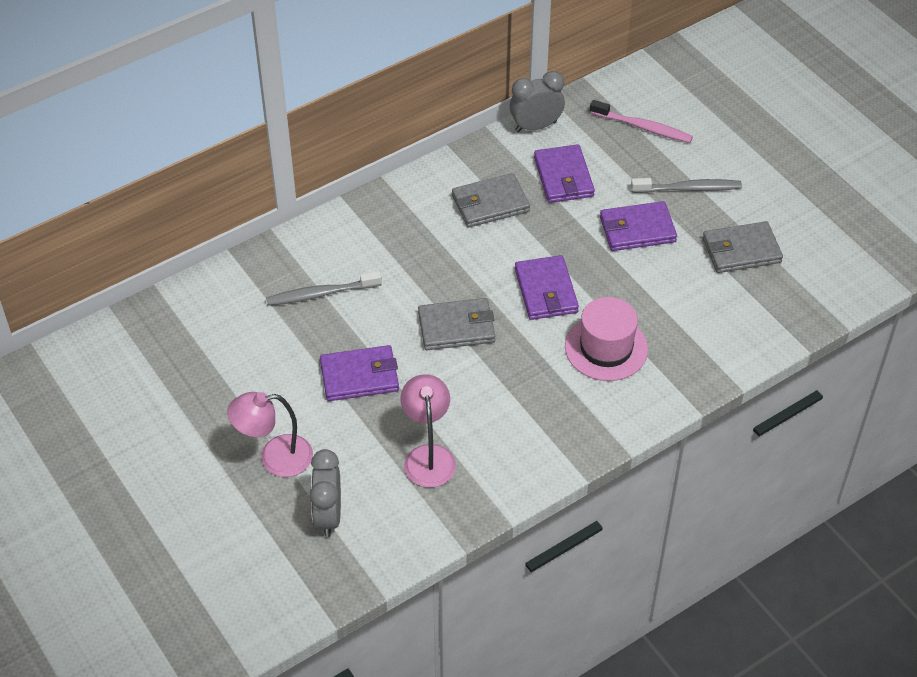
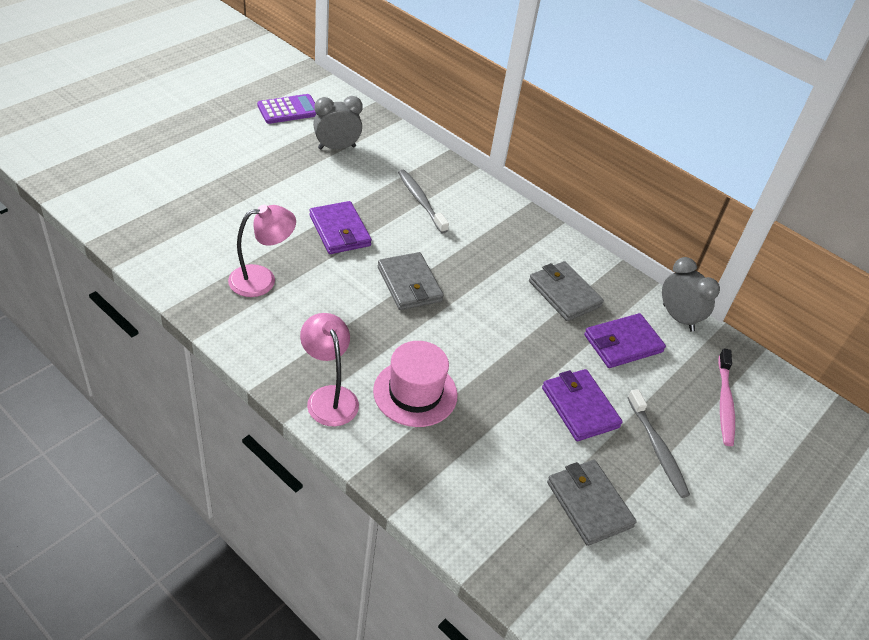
camera: 70 degrees right, 5 degrees down
pink lamp [227,392,313,477] -> pink lamp moved to [300,313,359,426]
grey clock [309,449,341,537] -> grey clock moved to [313,96,363,150]
purple wallet [515,255,579,320] -> none
none -> purple calculator [257,94,316,124]

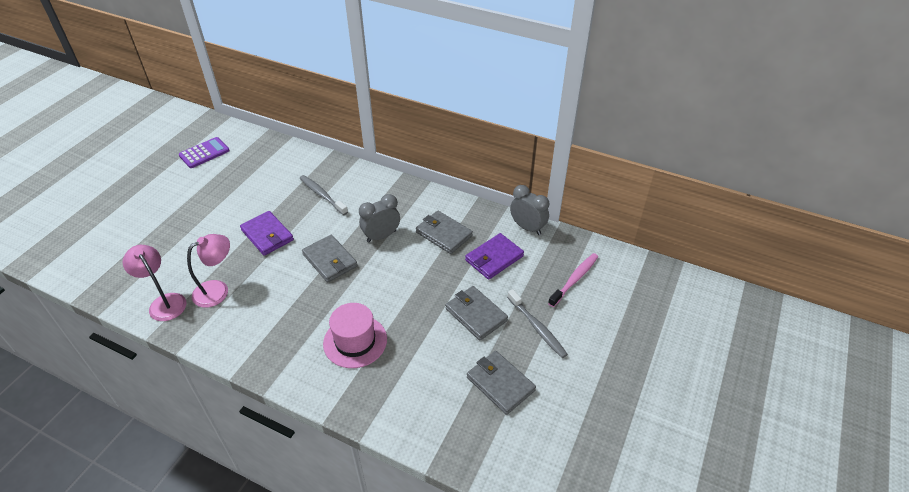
camera: 10 degrees left, 0 degrees up
pink lamp [300,313,359,426] -> pink lamp moved to [122,245,186,321]
grey clock [313,96,363,150] -> grey clock moved to [359,194,400,242]
purple wallet [542,369,622,441] -> grey wallet [445,286,508,340]
pink toothbrush [718,348,735,446] -> pink toothbrush turned 135 degrees counterclockwise [548,253,598,307]

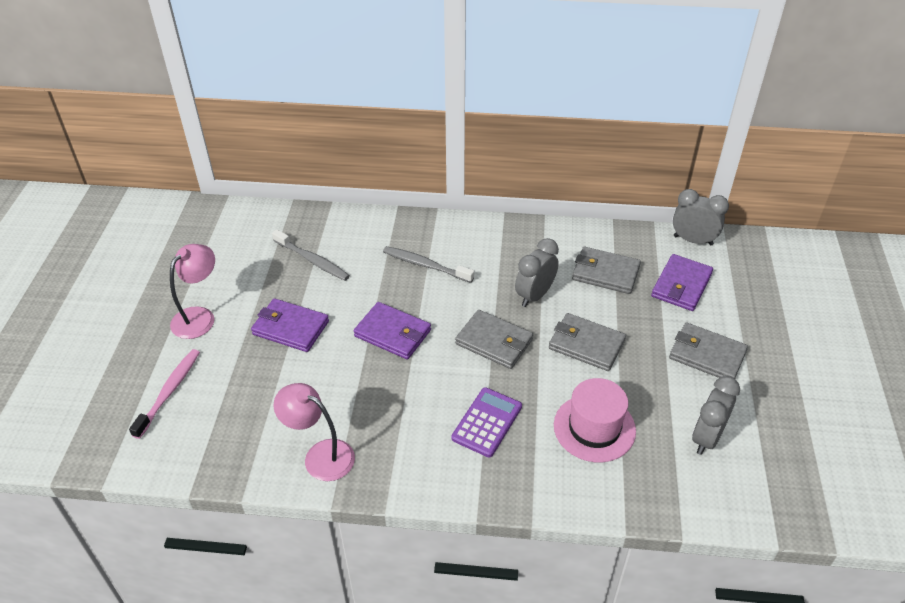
camera: 20 degrees left, 0 degrees up
purple calculator [179,137,230,168] -> purple calculator moved to [451,387,522,457]
pink lamp [187,234,230,308] -> pink lamp moved to [170,244,215,339]
grey wallet [467,351,536,415] -> grey wallet moved to [549,313,626,371]
grey toothbrush [507,289,568,358] -> grey toothbrush moved to [272,229,350,281]
pink toothbrush [548,253,598,307] -> pink toothbrush moved to [129,349,200,439]
none -> purple wallet [251,298,329,352]
none -> grey clock [692,376,740,455]

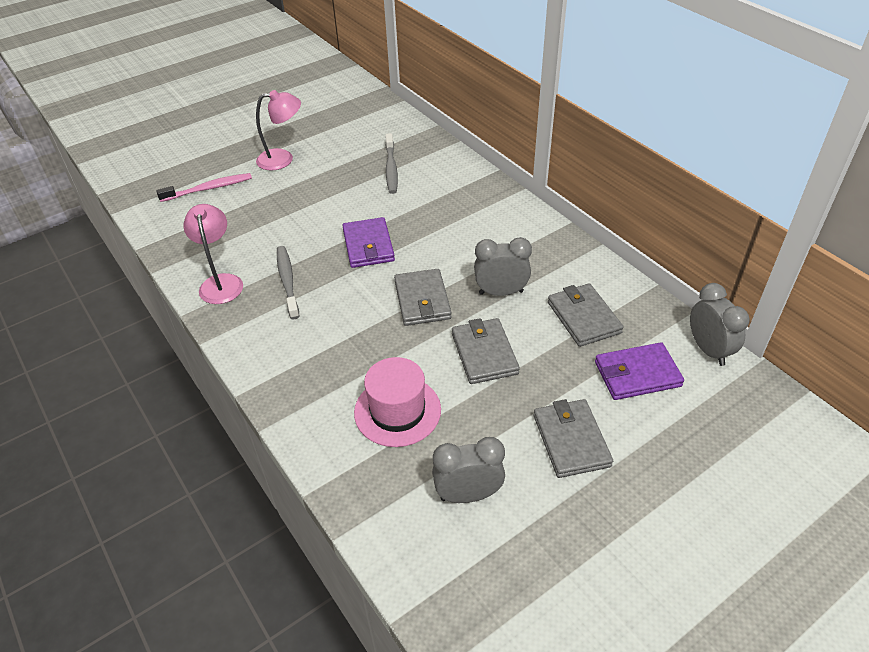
camera: 50 degrees right, 0 degrees up
purple wallet [251,298,329,352] -> none
grey toothbrush [383,246,474,283] -> grey toothbrush moved to [277,246,299,319]
purple calculator [451,387,522,457] -> none

